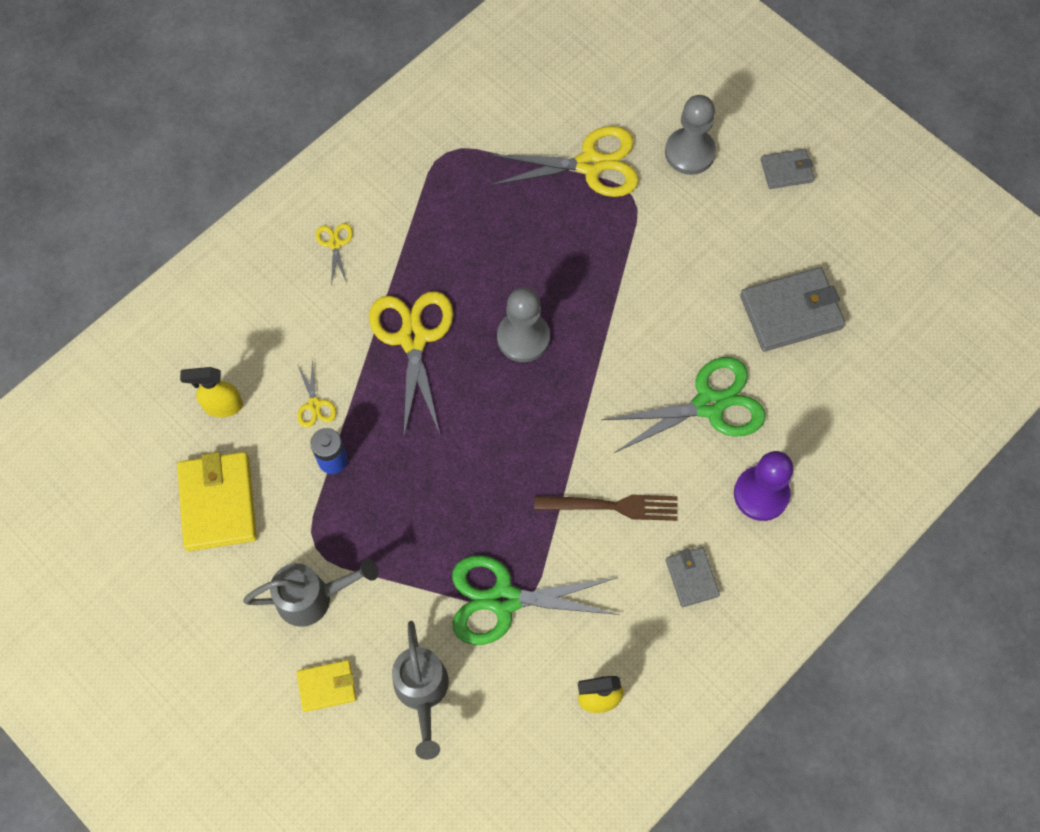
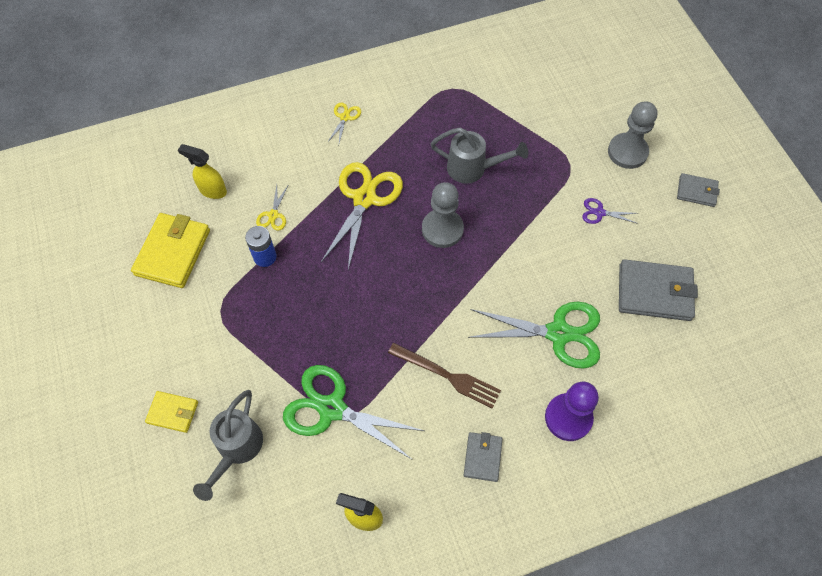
camera: 25 degrees right, 5 degrees down
grey watering can [243,558,378,627] -> grey watering can moved to [431,128,528,184]
yellow scissors [488,126,639,197] -> none
none -> purple scissors [582,198,638,224]

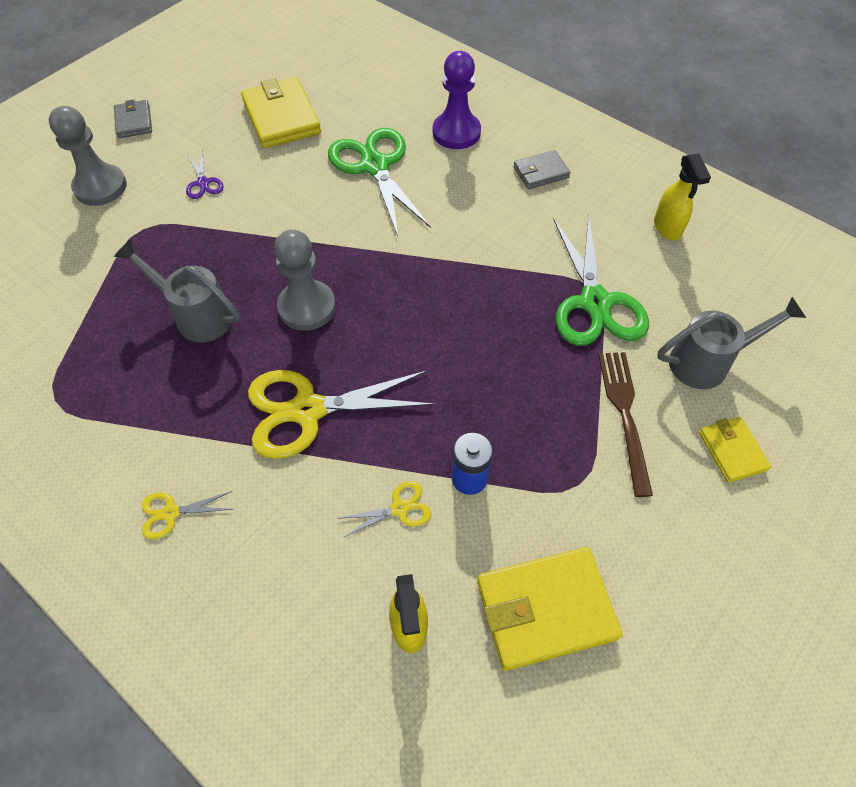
camera: 120 degrees left, 5 degrees down
brown fork [388,343,501,409] -> brown fork moved to [598,352,653,497]
grey watering can [431,128,528,184] -> grey watering can turned 45 degrees counterclockwise [114,239,240,343]
grey wallet [619,259,698,321] -> yellow wallet [241,77,321,148]

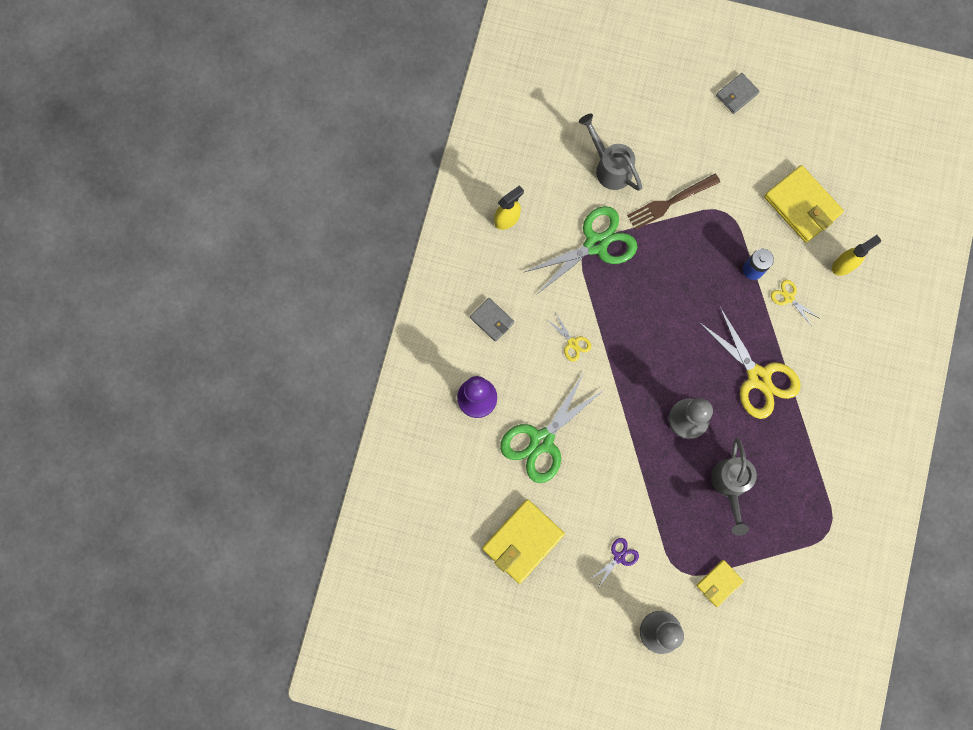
camera: 115 degrees left, 20 degrees up
grey wallet [114,99,152,138] -> grey wallet moved to [716,73,760,114]
yellow scissors [142,491,233,539] -> yellow scissors moved to [546,314,591,362]
yellow wallet [699,417,771,483] -> yellow wallet moved to [696,560,744,607]

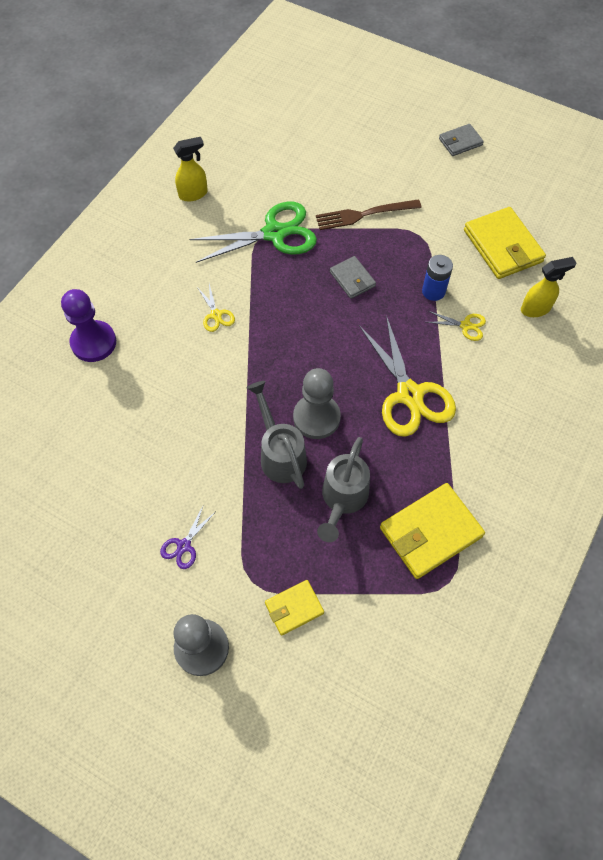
camera: 15 degrees right, 15 degrees down
grey wallet [470,298,514,342] -> grey wallet moved to [330,256,376,299]
yellow wallet [482,499,565,584] -> yellow wallet moved to [380,483,485,579]
green scissors [500,373,605,483] -> none
grey watering can [579,114,642,191] -> grey watering can moved to [247,381,307,489]
purple scissors [590,538,639,588] -> purple scissors turned 150 degrees clockwise [160,504,215,569]
yellow scissors [771,280,819,326] -> yellow scissors turned 135 degrees clockwise [427,311,486,341]

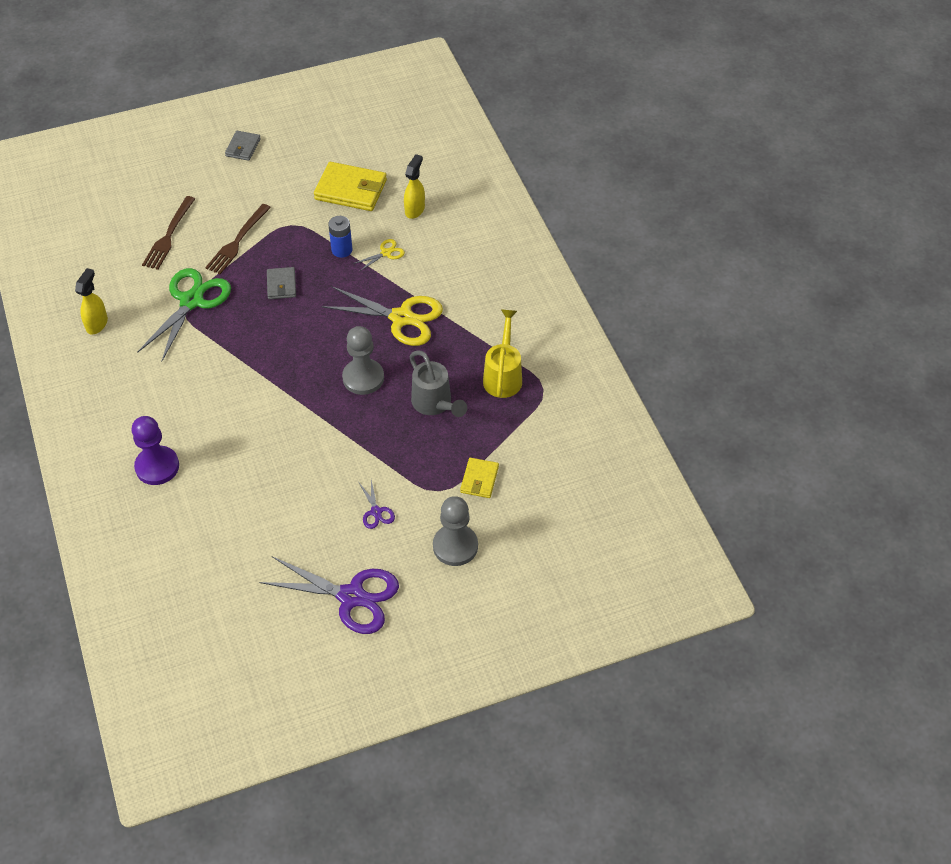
camera: 50 degrees left, 10 degrees down
yellow scissors [197,284,235,332] -> none
grey watering can [247,381,307,489] -> none
grey wallet [330,256,376,299] -> grey wallet turned 75 degrees clockwise [267,267,296,299]
yellow wallet [380,483,485,579] -> yellow watering can [483,309,522,398]
none -> brown fork [142,196,195,270]
none -> purple scissors [260,556,399,634]

